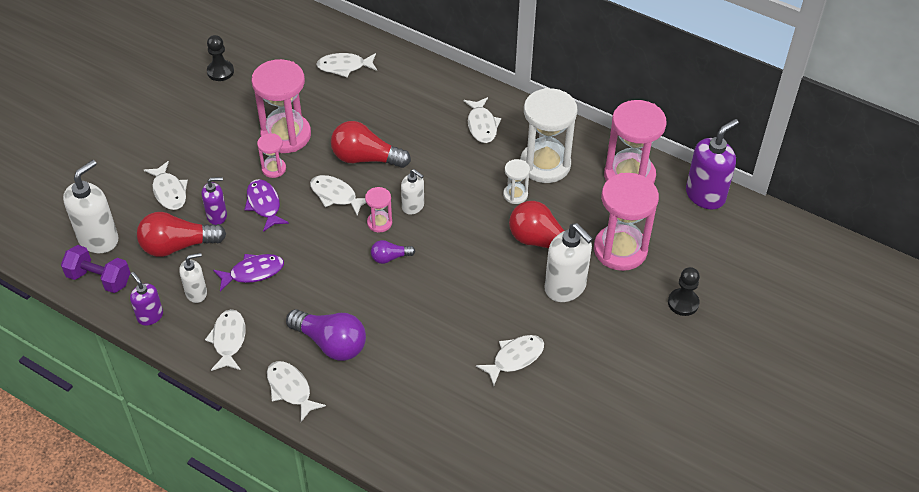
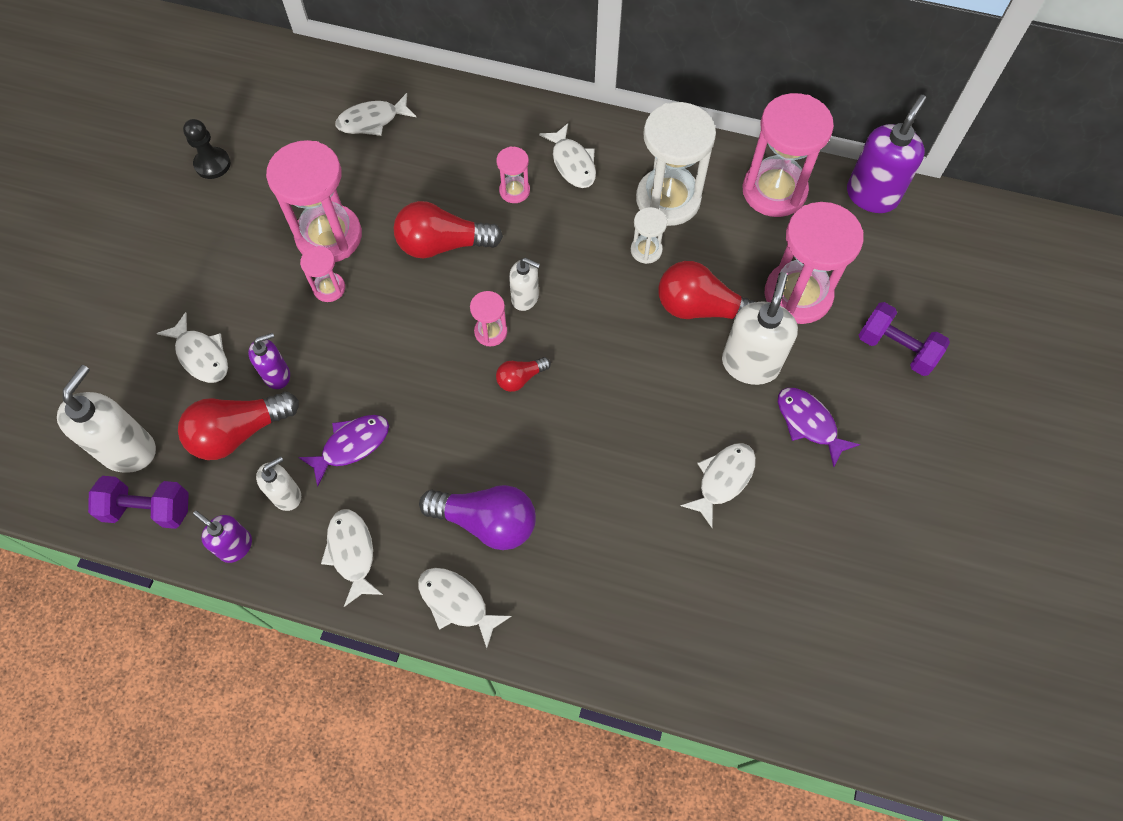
camera: 15 degrees left, 15 degrees up
purple fish [244,179,289,232] -> purple fish moved to [778,388,860,467]
white fish [310,175,366,215] -> none
purple light bulb [371,240,415,264] -> red light bulb [496,357,551,392]
white soap dispenser [545,223,593,302] -> white soap dispenser turned 105 degrees counterclockwise [722,272,798,385]
black pawn [668,267,700,316] -> purple dumbbell [859,302,950,376]
none -> pink hourglass [496,146,530,203]

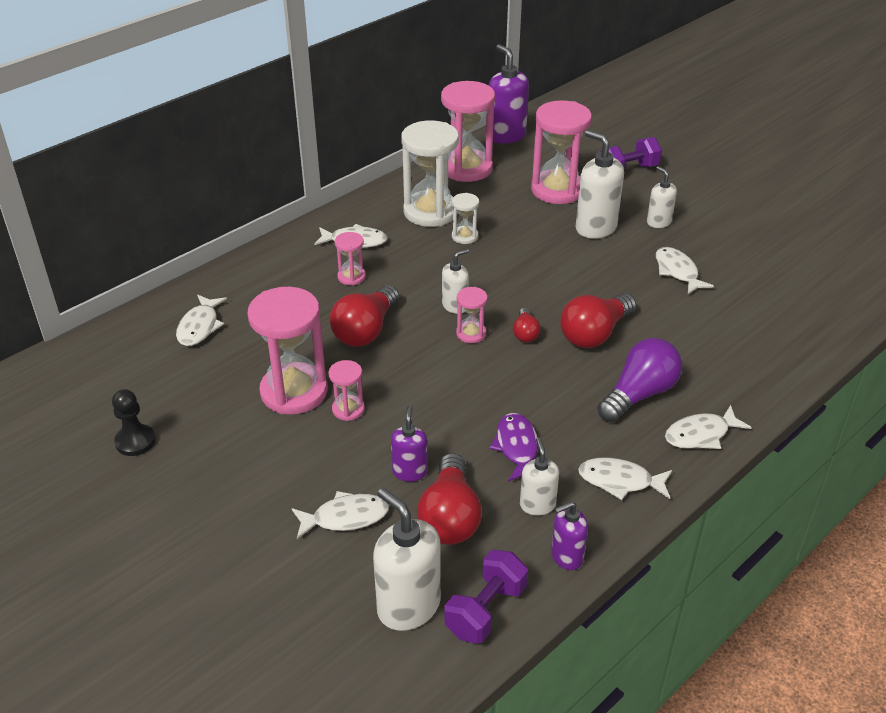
camera: 60 degrees left, 25 degrees down
red light bulb [658,261,755,320] -> red light bulb moved to [560,293,636,348]
purple fish [778,388,860,467] -> white soap dispenser [647,166,677,228]

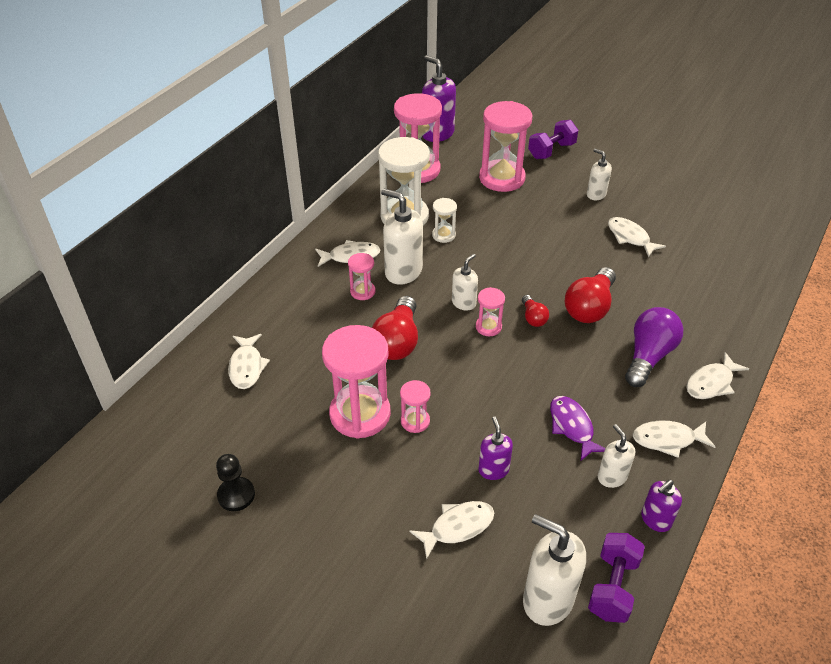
camera: 15 degrees left, 5 degrees up
red light bulb [417,453,482,545] -> none
white soap dispenser [576,130,624,239] -> white soap dispenser moved to [381,188,423,285]

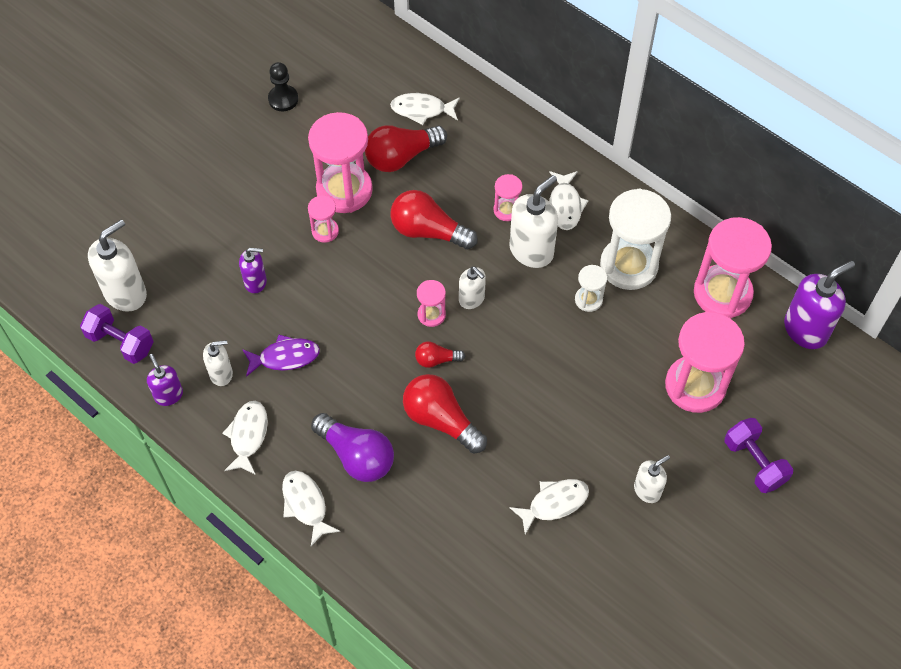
camera: 100 degrees right, 15 degrees up
white fish [410,501,494,560] -> none
none -> red light bulb [365,125,447,172]

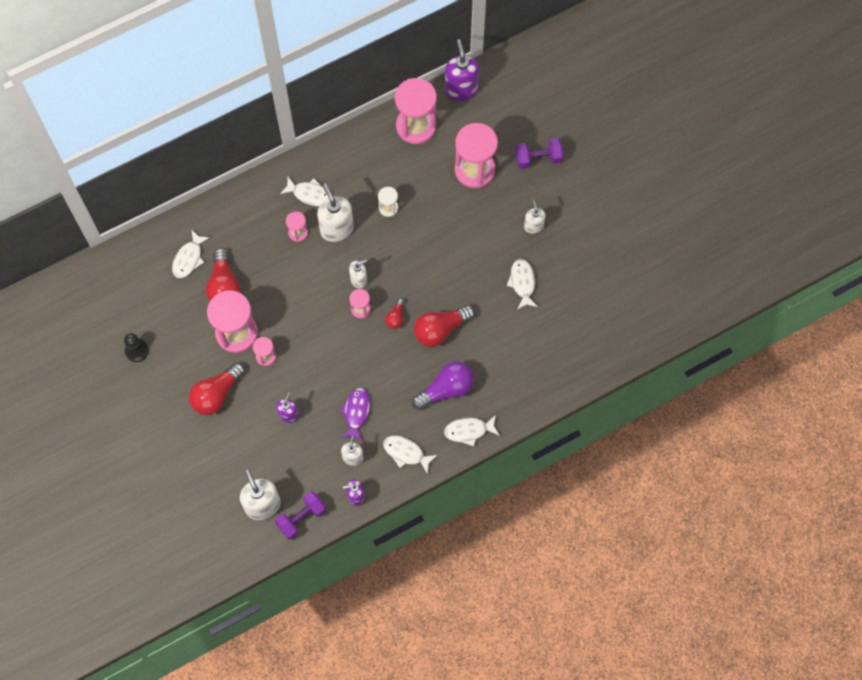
camera: 70 degrees left, 10 degrees up
red light bulb [391,190,478,249] -> red light bulb moved to [189,362,245,415]
white hourglass [600,189,671,290] -> none

